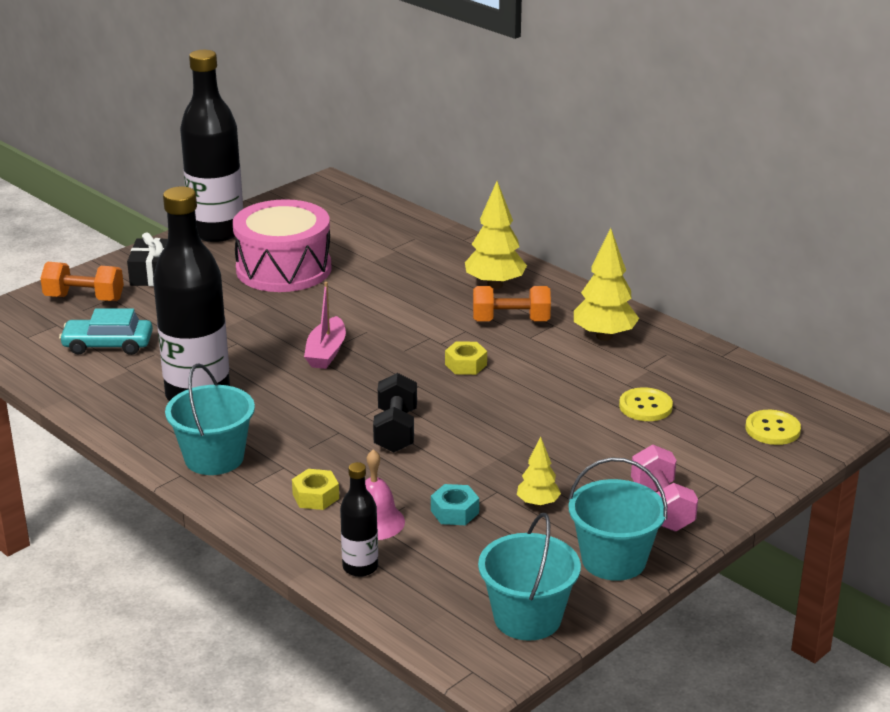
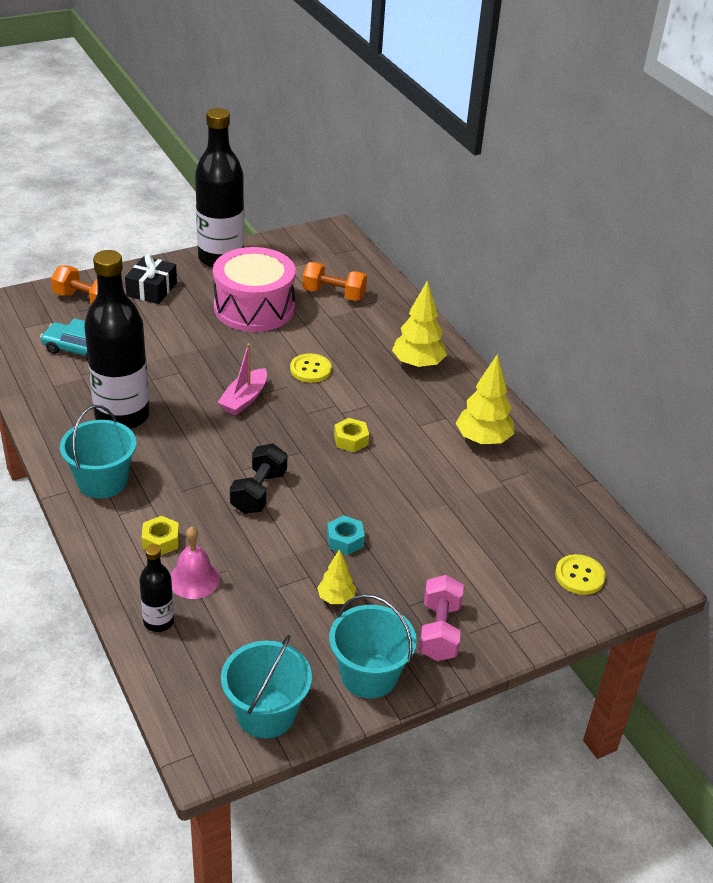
camera: 15 degrees right, 10 degrees up
turquoise nut [431,484,479,525] -> turquoise nut moved to [327,515,365,555]
orange dumbbell [473,286,551,321] -> orange dumbbell moved to [302,262,367,301]
yellow button [619,387,673,421] -> yellow button moved to [290,353,332,383]

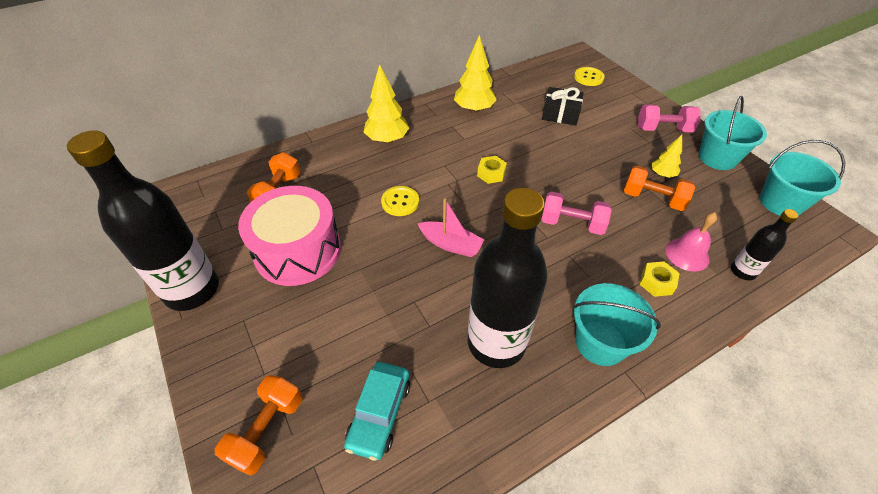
camera: 90 degrees left, 10 degrees up
black gift [125,254,177,304] -> black gift moved to [542,87,584,125]
black dumbbell [230,444,287,514] -> pink dumbbell [541,192,612,235]
turquoise nut [327,515,365,555] -> none
none -> orange dumbbell [624,165,695,211]

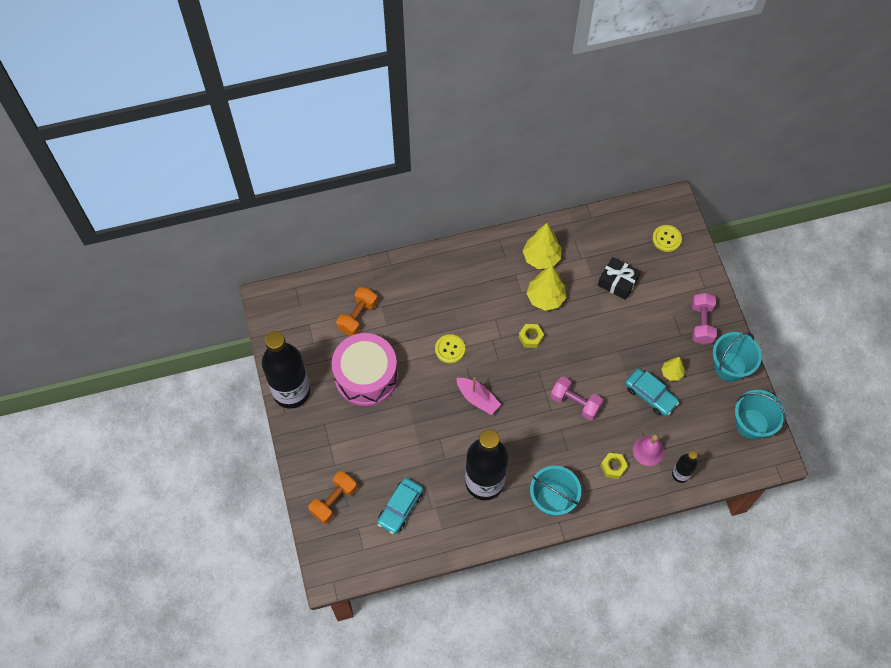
camera: 15 degrees right, 15 degrees up
yellow tree [364,64,409,144] -> yellow tree moved to [526,265,566,311]
orange dumbbell [624,165,695,211] -> turquoise car [625,369,679,416]
pink dumbbell [638,104,701,132] -> pink dumbbell turned 75 degrees clockwise [692,293,717,344]

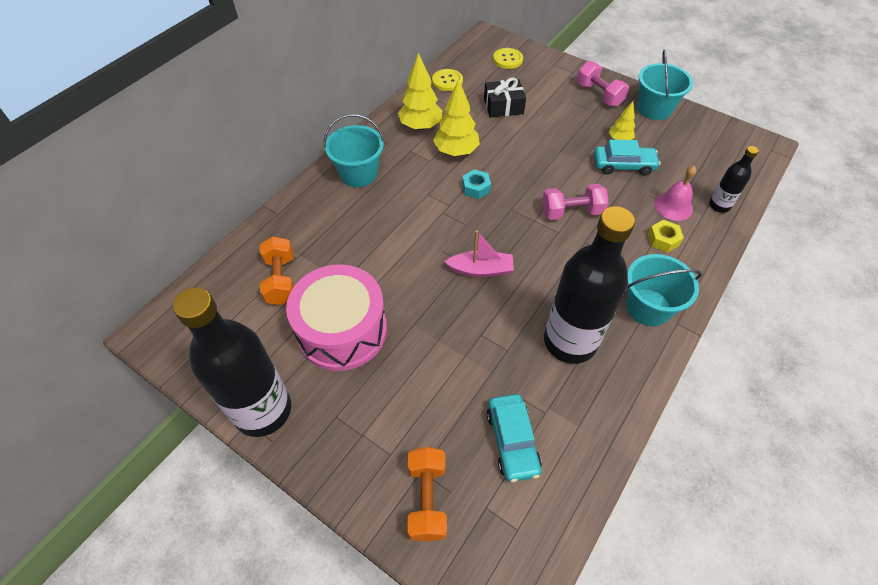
camera: 40 degrees left, 10 degrees down
yellow button [435,334,465,364] -> yellow button moved to [432,69,463,91]
yellow nut [518,324,544,348] -> turquoise nut [462,169,491,199]
turquoise bucket [735,390,786,440] -> turquoise bucket moved to [324,114,384,187]

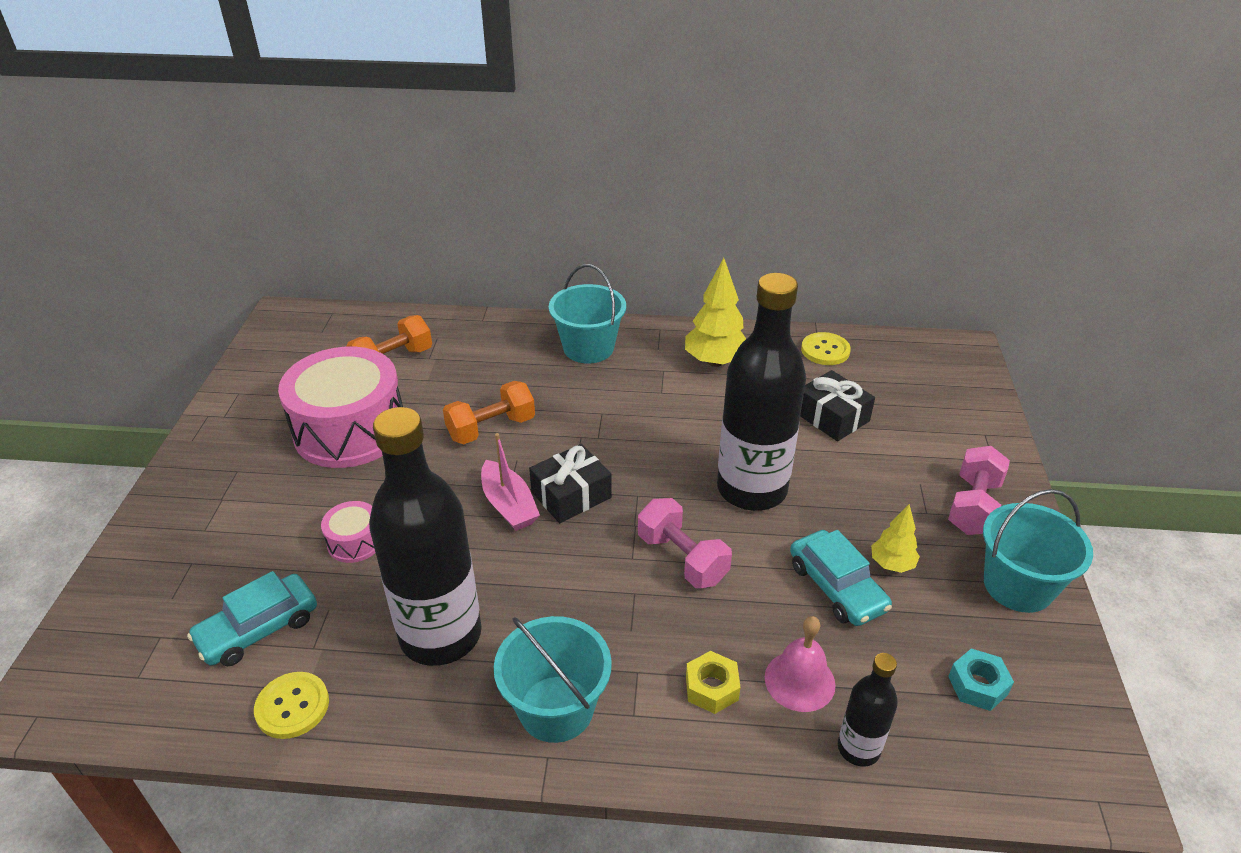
camera: 60 degrees right, 15 degrees down
black bottle [173,287,291,437] -> black bottle moved to [717,273,806,511]
orange dumbbell [407,447,447,541] -> orange dumbbell moved to [443,381,535,444]
yellow tree [433,79,480,156] -> none
turquoise nut [462,169,491,199] -> turquoise nut moved to [948,648,1014,711]
yellow button [493,48,523,69] -> yellow button moved to [254,672,329,739]
none -> pink drum [321,501,376,563]
none -> black gift [529,444,612,523]

